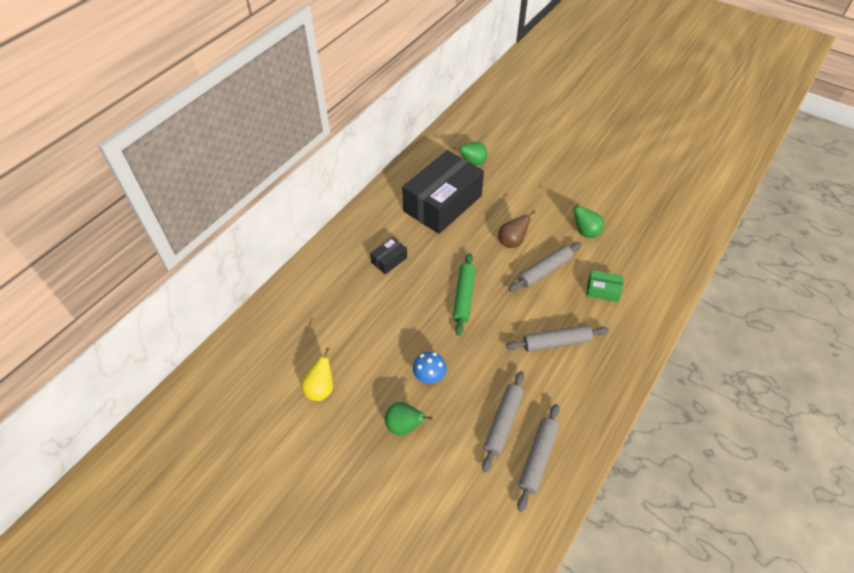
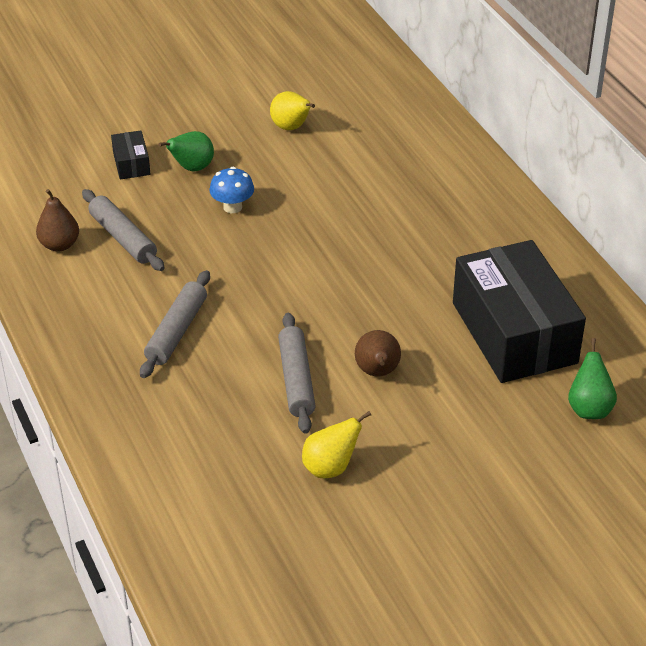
camera: 120 degrees right, 10 degrees down
black box [370,237,407,274] -> black box moved to [111,130,150,180]
green rolling pin [453,253,475,336] -> none
grey rolling pin [517,404,559,512] -> brown pear [36,189,79,251]
green pear [569,201,604,238] -> yellow pear [302,411,371,478]
green box [586,270,623,302] -> none

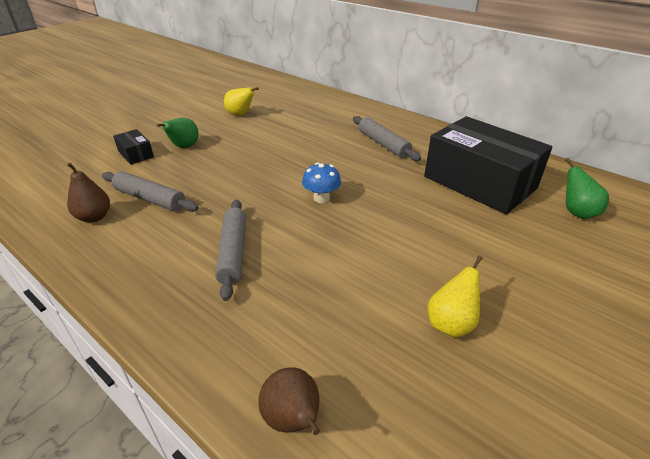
camera: 25 degrees left, 5 degrees down
blue mushroom [209,167,254,213] -> blue mushroom moved to [302,163,341,203]
grey rolling pin [278,313,316,434] -> grey rolling pin moved to [353,116,421,161]
brown pear [355,330,401,377] -> brown pear moved to [258,367,320,435]

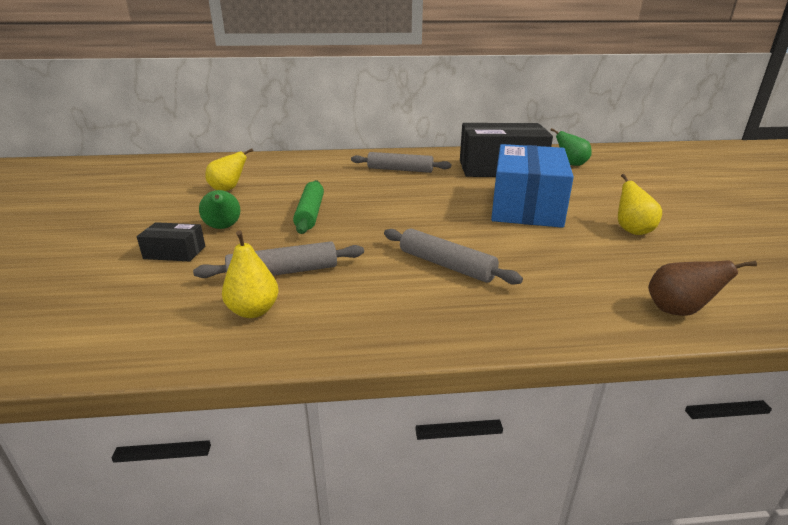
camera: 45 degrees left, 10 degrees down
brown pear [67,162,110,223] -> yellow pear [222,230,279,318]
blue mushroom [302,163,341,203] -> none
none -> green rolling pin [293,180,324,234]
none -> blue box [491,144,574,228]

